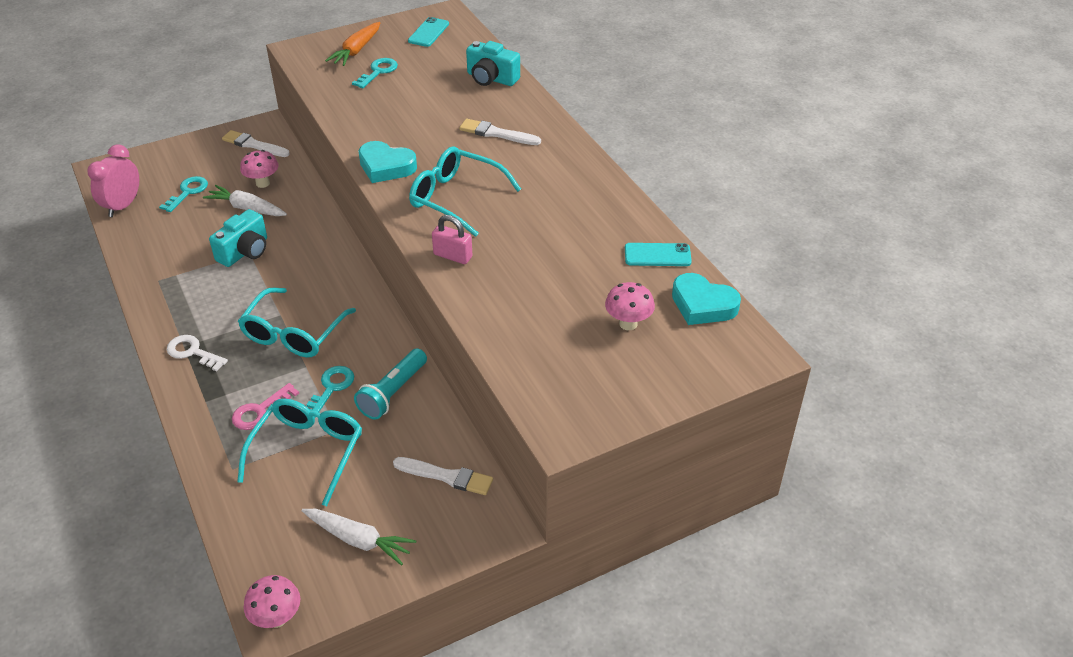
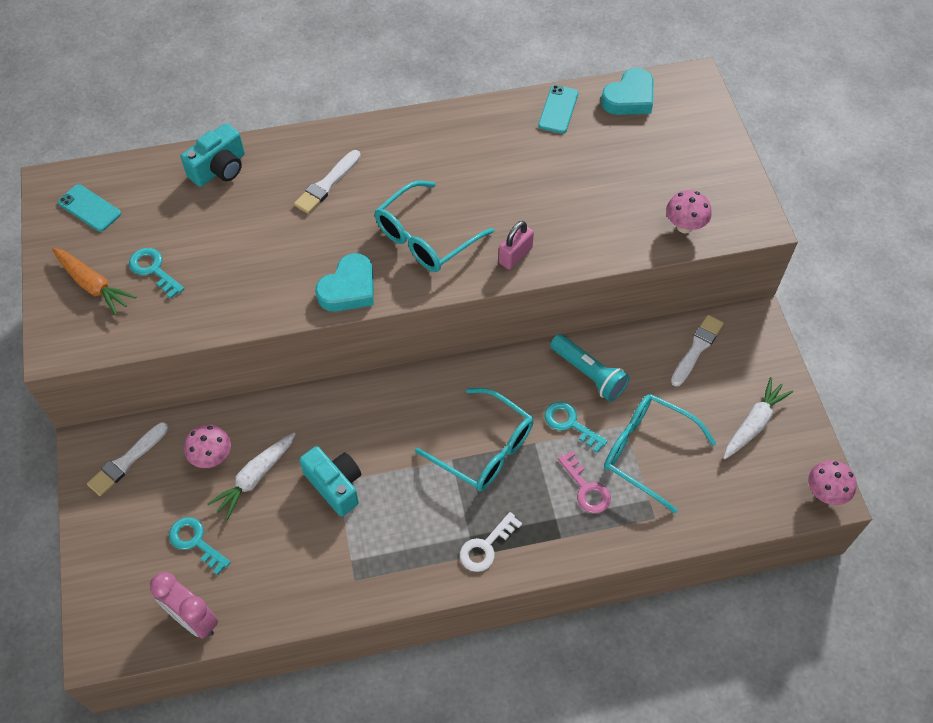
camera: 75 degrees left, 15 degrees up
pink mushroom [605,282,655,330] -> pink mushroom moved to [666,190,712,233]

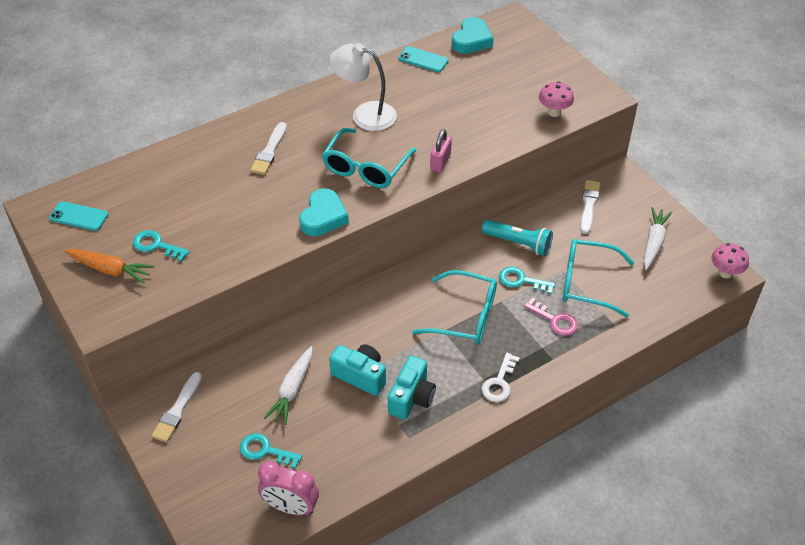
camera: 20 degrees left, 10 degrees down
turquoise camera [181,123,245,187] -> turquoise camera moved to [388,356,436,419]
pink mushroom [184,424,231,468] -> none
turquoise phone [538,85,578,133] -> turquoise phone turned 60 degrees counterclockwise [398,46,449,72]
none -> white lamp [330,43,397,131]

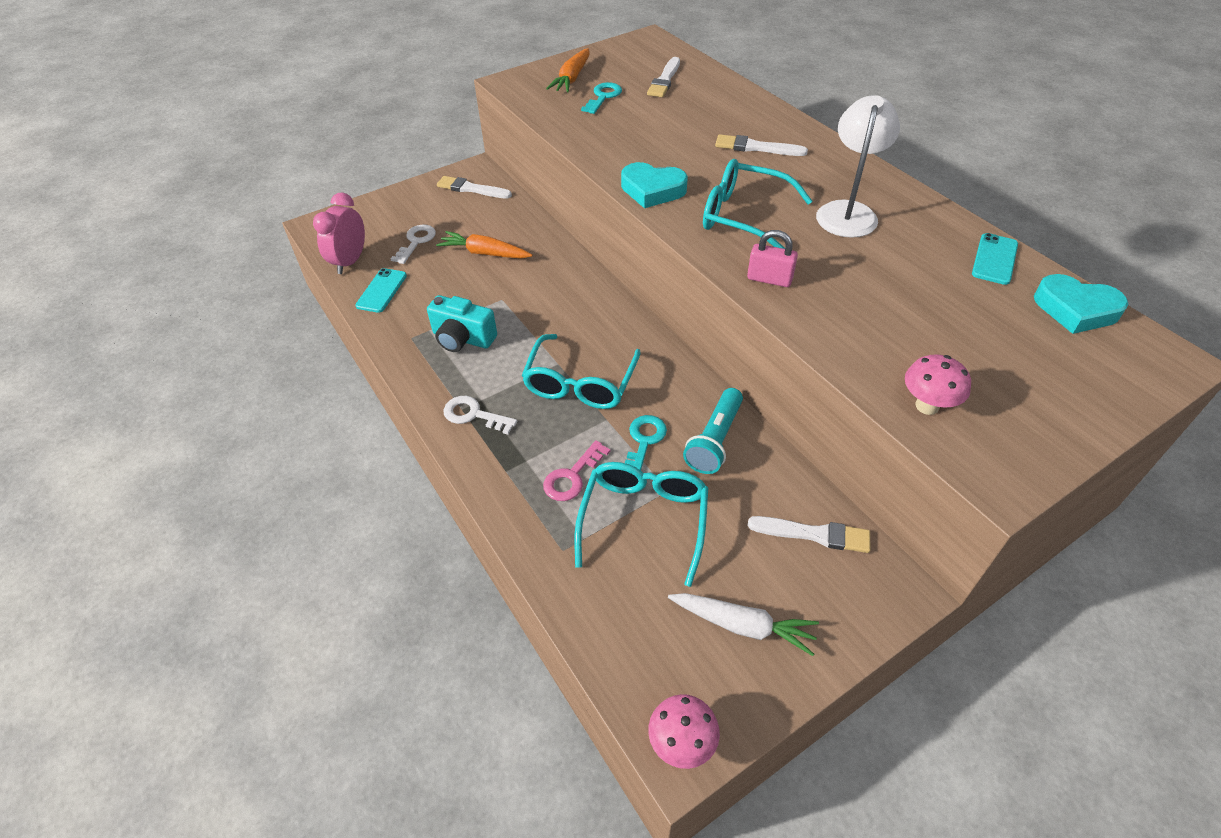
camera: 90 degrees right, 0 degrees up
turquoise phone [49,201,108,231] -> turquoise phone moved to [355,268,407,313]
turquoise key [240,433,302,469] -> white key [391,225,436,264]
white carrot [264,346,313,425] -> orange carrot [436,231,532,258]
turquoise camera [329,344,386,396] -> none
none -> white brush [647,57,680,97]

